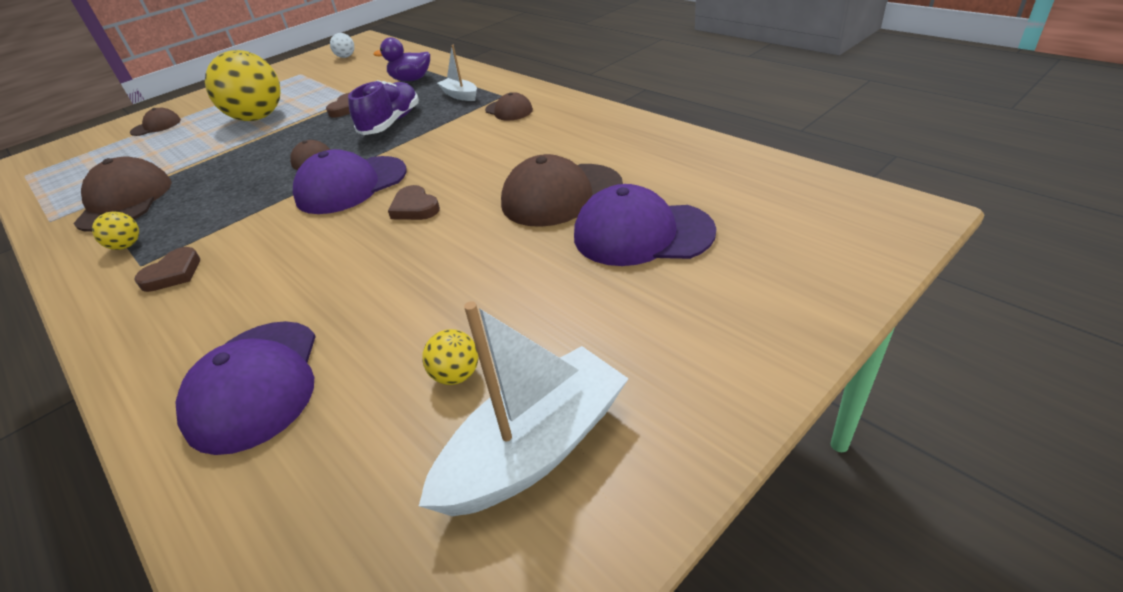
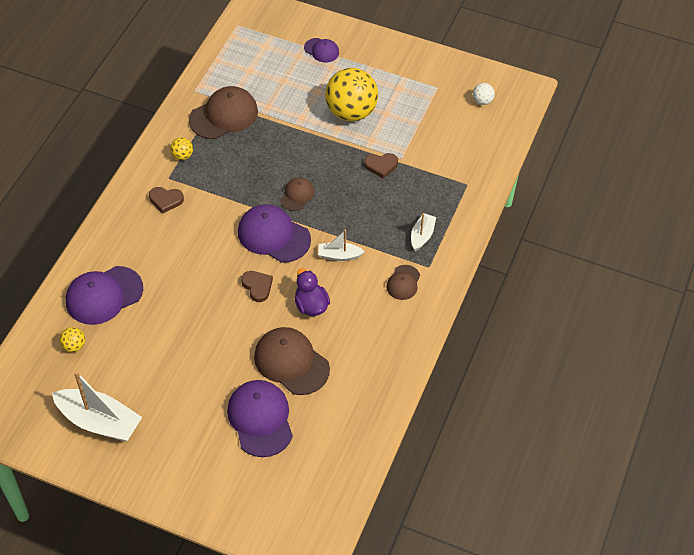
camera: 60 degrees right, 15 degrees up
brown cap [130,108,181,136] -> purple cap [304,38,339,63]
purple shoe [348,80,419,135] -> none
purple duck [373,37,430,81] -> purple duck moved to [295,268,330,316]
brown heart [388,185,440,220] -> brown heart turned 120 degrees clockwise [241,271,273,302]
yellow ball [422,329,479,385] -> yellow ball moved to [60,327,85,352]
none -> white boat [318,230,365,261]

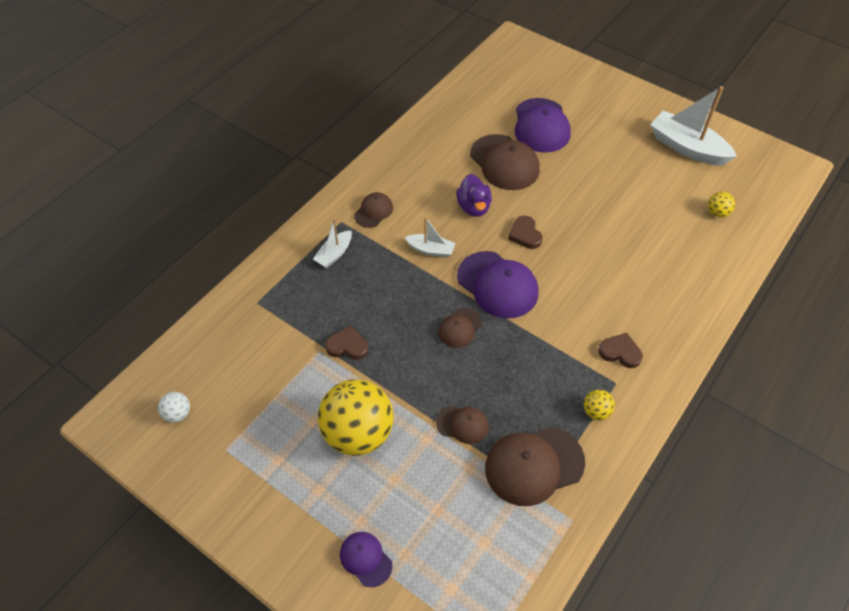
camera: 165 degrees left, 0 degrees up
purple cap [66,266,143,325] -> none
none -> brown cap [436,406,489,444]

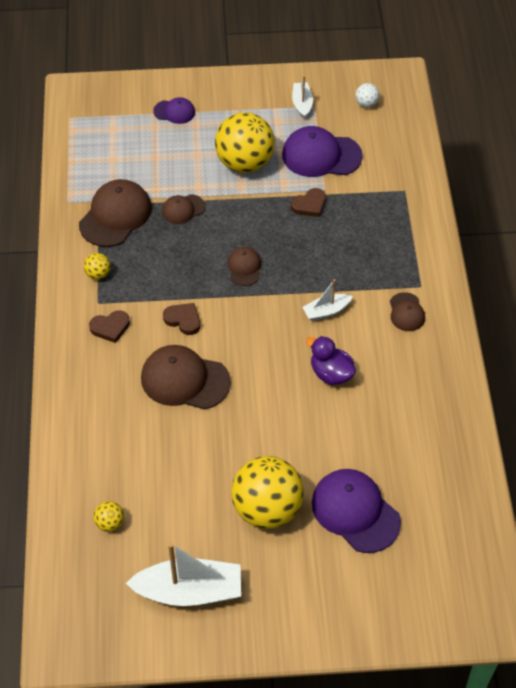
camera: 140 degrees right, 0 degrees up
white boat [313,219,352,268] -> white boat moved to [292,76,313,119]
purple cap [457,251,539,319] -> purple cap moved to [282,126,363,177]
brown cap [470,134,540,190] -> brown cap moved to [141,345,231,410]
brown heart [508,216,543,249] -> brown heart moved to [163,303,200,335]
none -> yellow ball [231,456,304,529]

